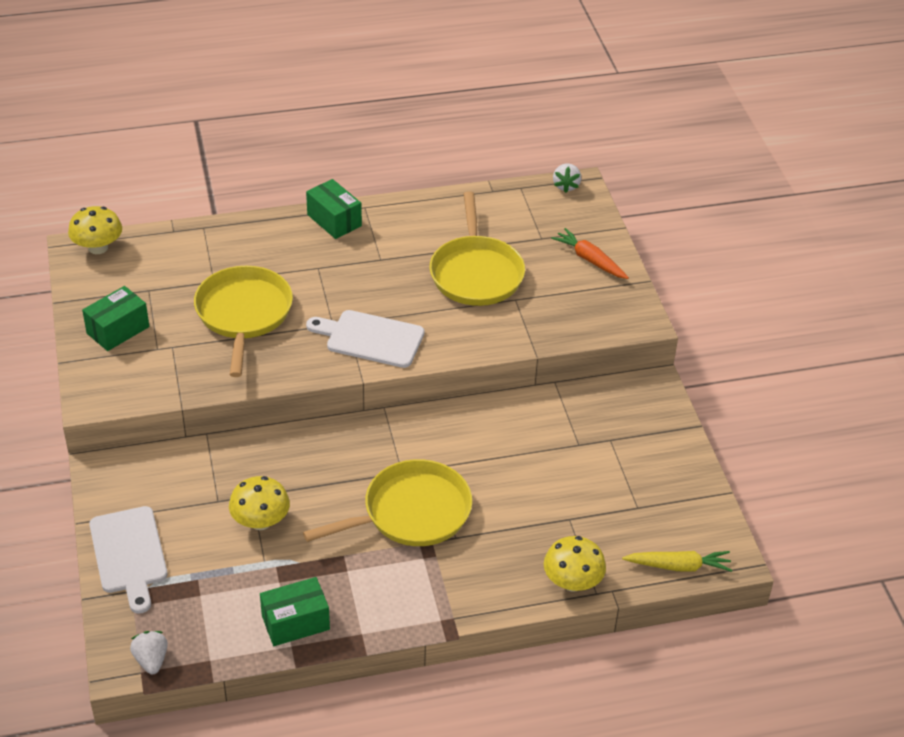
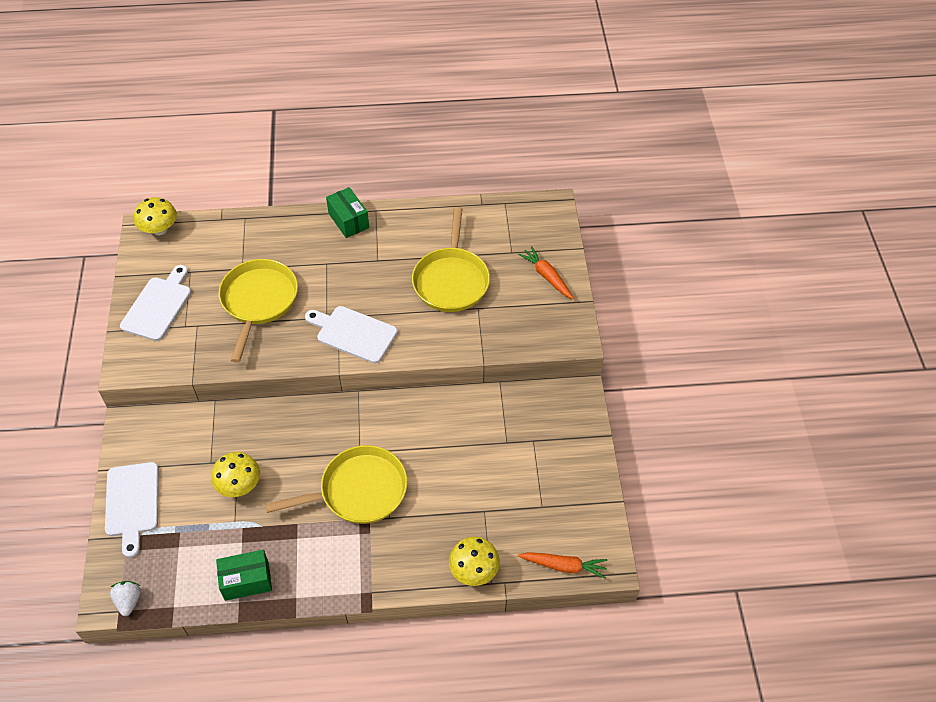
camera: 10 degrees right, 10 degrees up
green box [82,286,149,351] -> white cutting board [120,265,191,341]
white strawberry [553,163,581,193] -> none
yellow carrot [622,551,732,572] -> orange carrot [518,552,607,579]

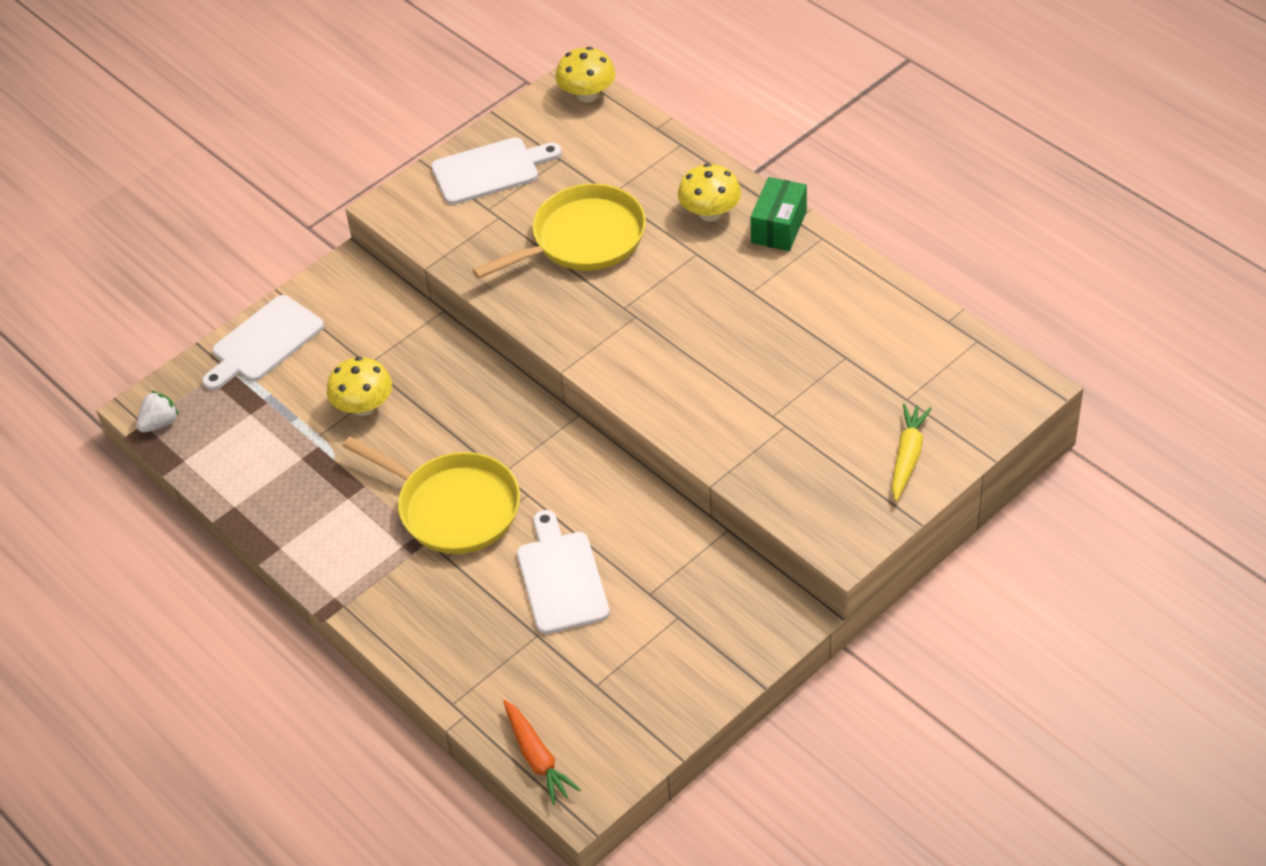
camera: 55 degrees right, 5 degrees down
green box [216,550,272,601] -> none
white cutting board [305,306,398,364] -> white cutting board moved to [517,510,610,634]
yellow pan [412,207,490,312] -> none
yellow mushroom [449,536,500,586] -> yellow mushroom moved to [678,163,741,222]
orange carrot [518,246,574,299] -> yellow carrot [892,403,932,501]

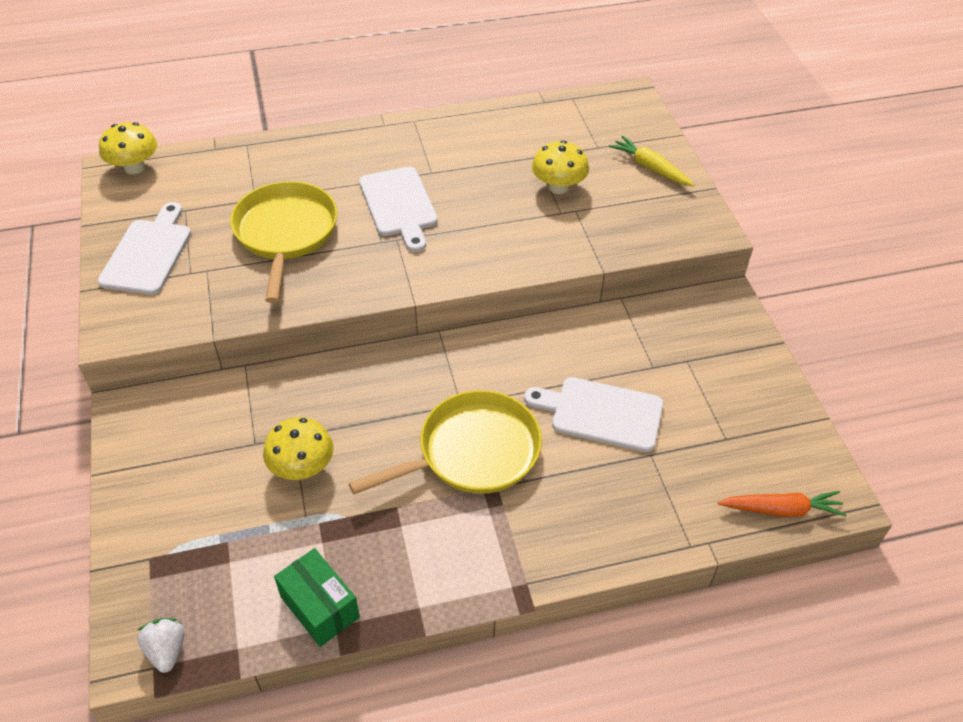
camera: 65 degrees left, 0 degrees up
white cutting board [202,295,324,390] -> white cutting board moved to [359,167,438,252]
yellow mushroom [678,163,741,222] -> yellow mushroom moved to [532,141,589,194]
green box [750,177,807,251] -> green box moved to [274,548,360,647]

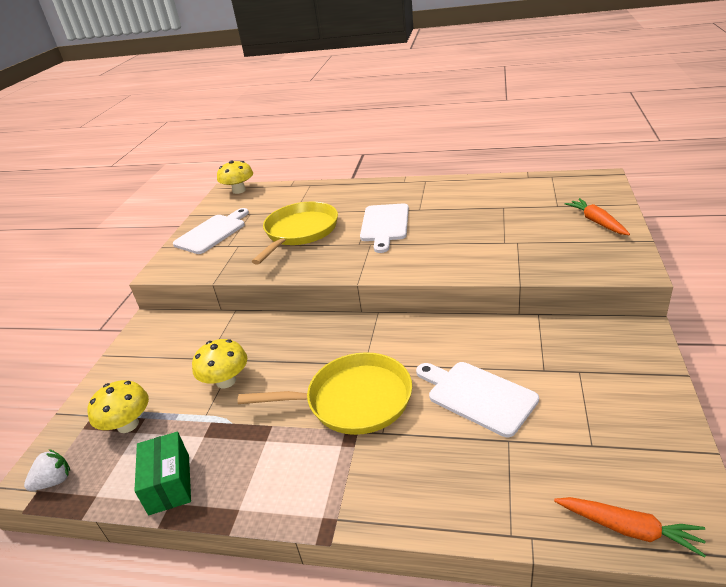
camera: 30 degrees right, 15 degrees down
white strawberry [138,618,184,673] -> white strawberry turned 45 degrees clockwise [24,449,70,491]
yellow mushroom [532,141,589,194] -> yellow mushroom moved to [87,380,149,433]
yellow carrot [609,136,694,186] -> orange carrot [565,198,630,235]

